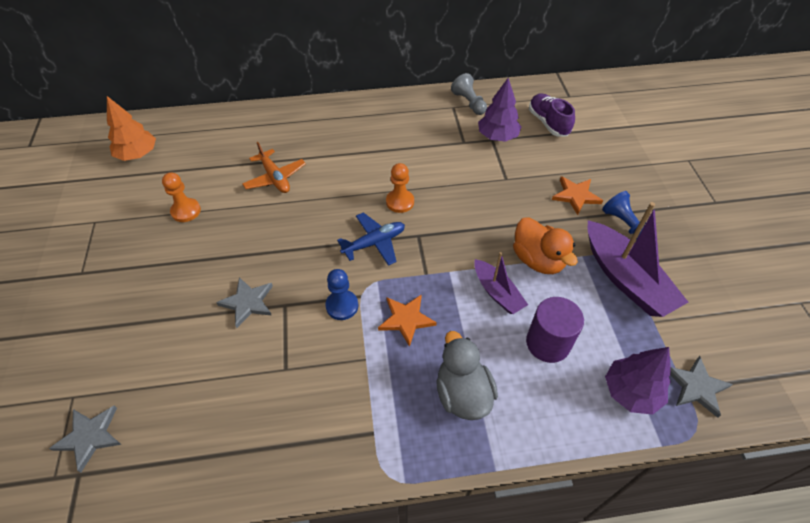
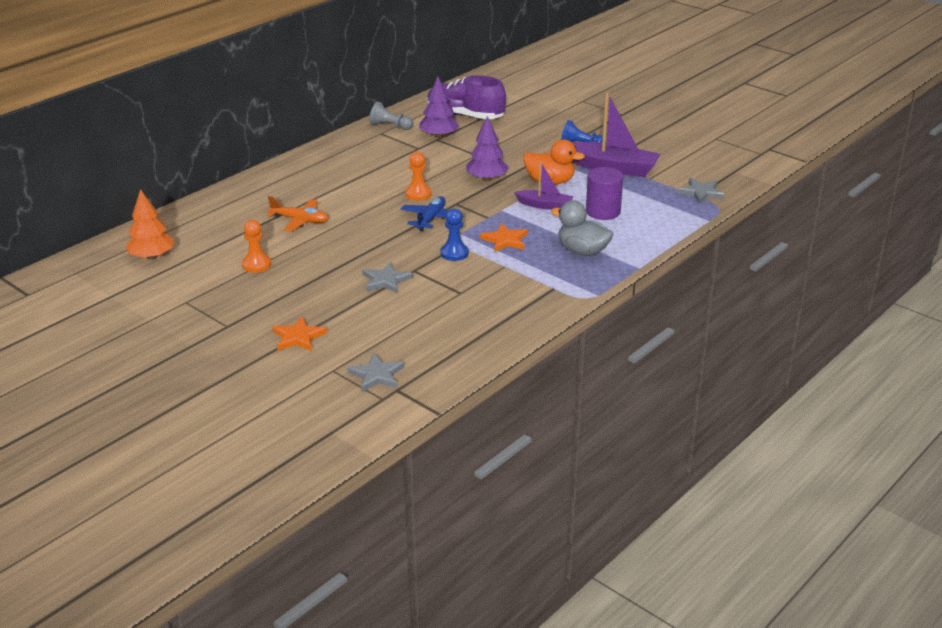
camera: 40 degrees left, 20 degrees down
purple shoe [529,93,575,137] -> purple shoe [427,75,506,119], size x1.50
orange star [552,176,603,215] -> orange star moved to [272,316,327,351]
purple tree [605,347,671,414] -> purple tree moved to [466,116,509,181]

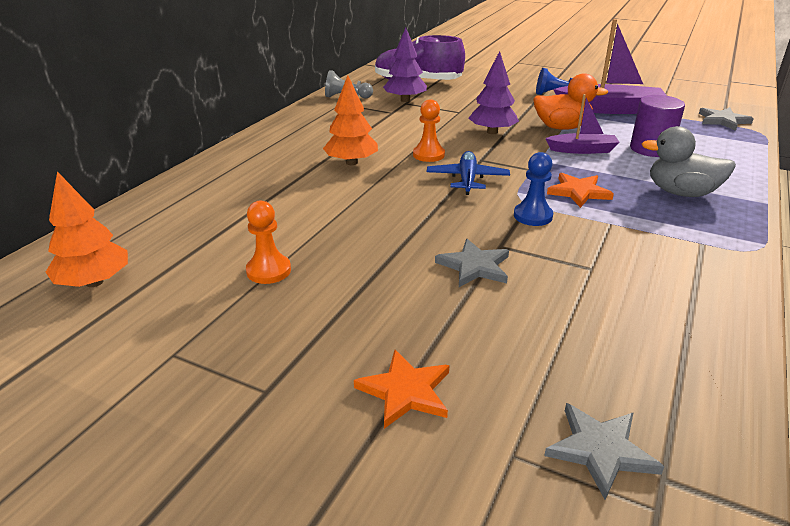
camera: 15 degrees left, 0 degrees up
orange plane [266,196,329,231] -> none
none -> orange tree [323,75,378,165]

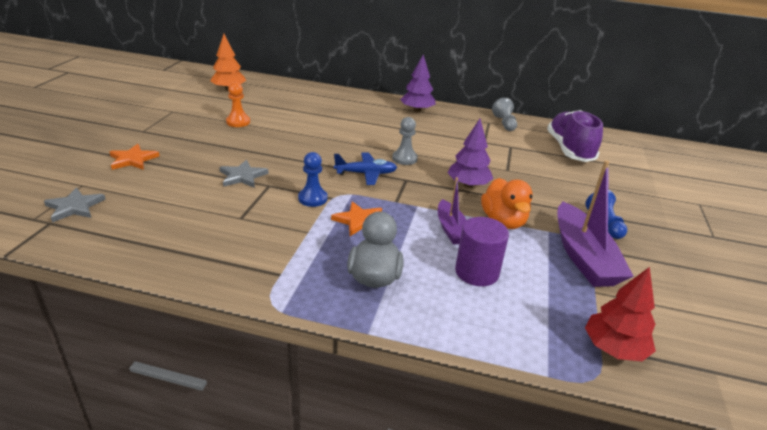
camera: 75 degrees right, 0 degrees up
orange tree [323,75,378,165] -> none
purple tree [383,28,427,102] -> purple tree moved to [400,55,436,112]
orange pawn [413,99,445,162] -> grey pawn [392,117,418,165]
grey star [699,107,754,131] -> red tree [585,267,656,361]

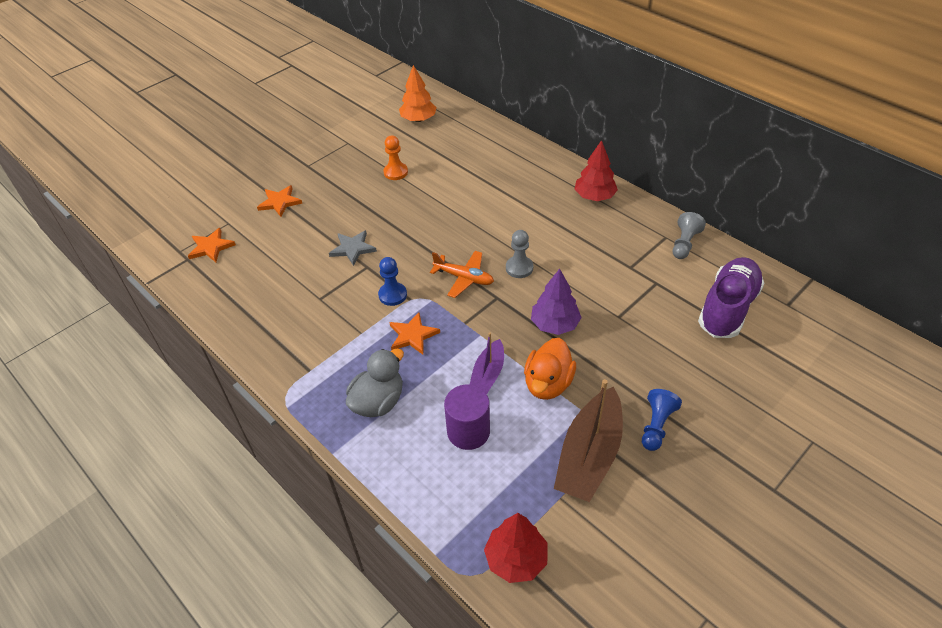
camera: 35 degrees right, 15 degrees up
grey star [44,188,106,222] -> orange star [188,228,236,262]
blue plane [334,153,397,185] -> orange plane [430,251,494,298]
purple tree [400,55,436,112] -> red tree [574,140,618,201]
purple boat [558,160,634,287] -> brown boat [554,379,623,502]

